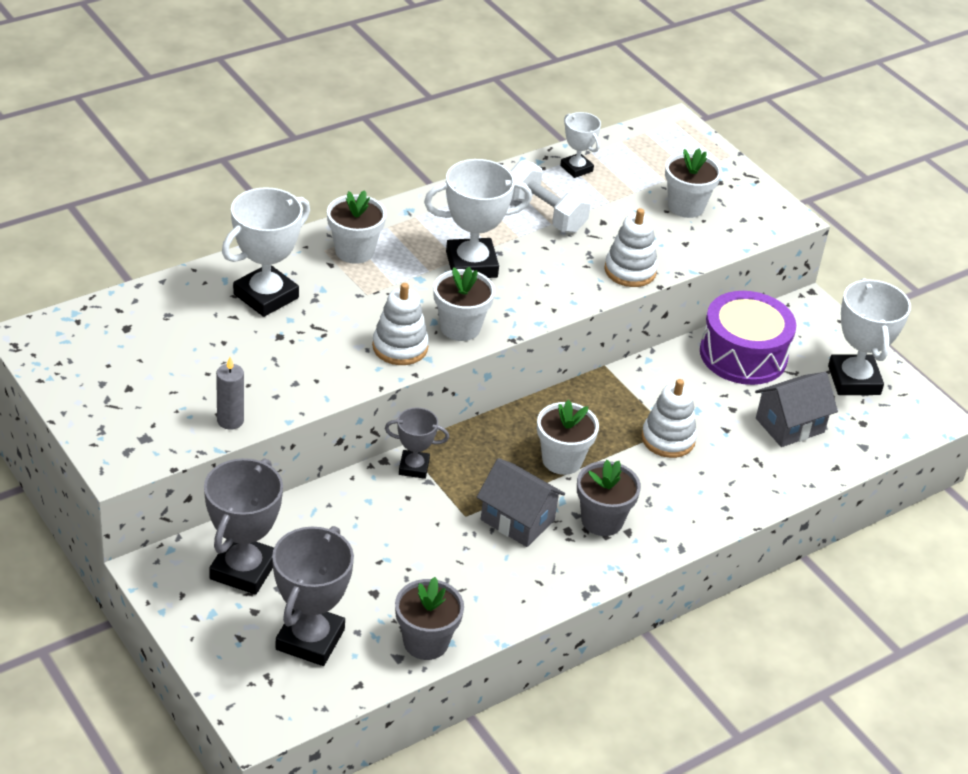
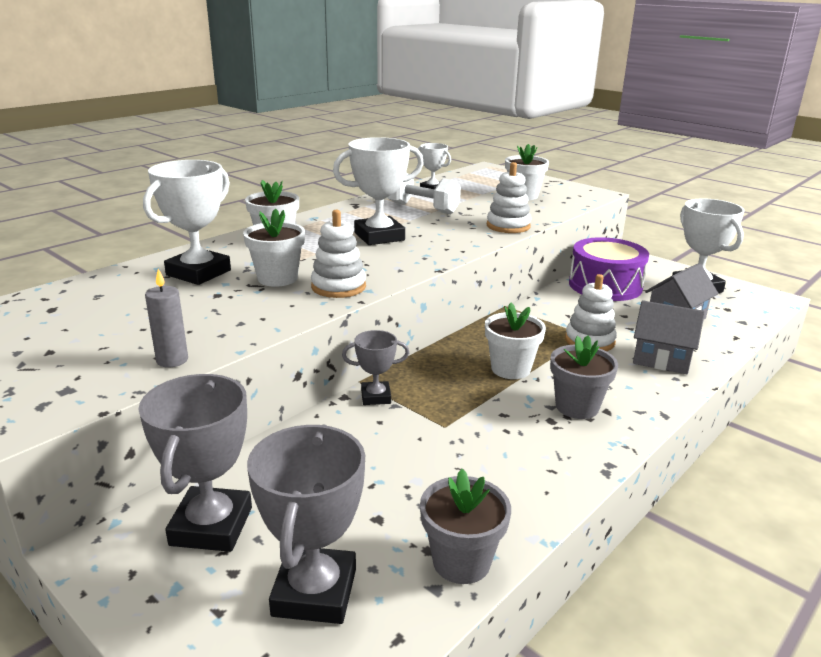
camera: 10 degrees left, 15 degrees down
white flower pot [433,267,495,341] -> white flower pot moved to [243,208,305,287]
grey house [477,458,565,547] -> grey house moved to [633,300,705,374]

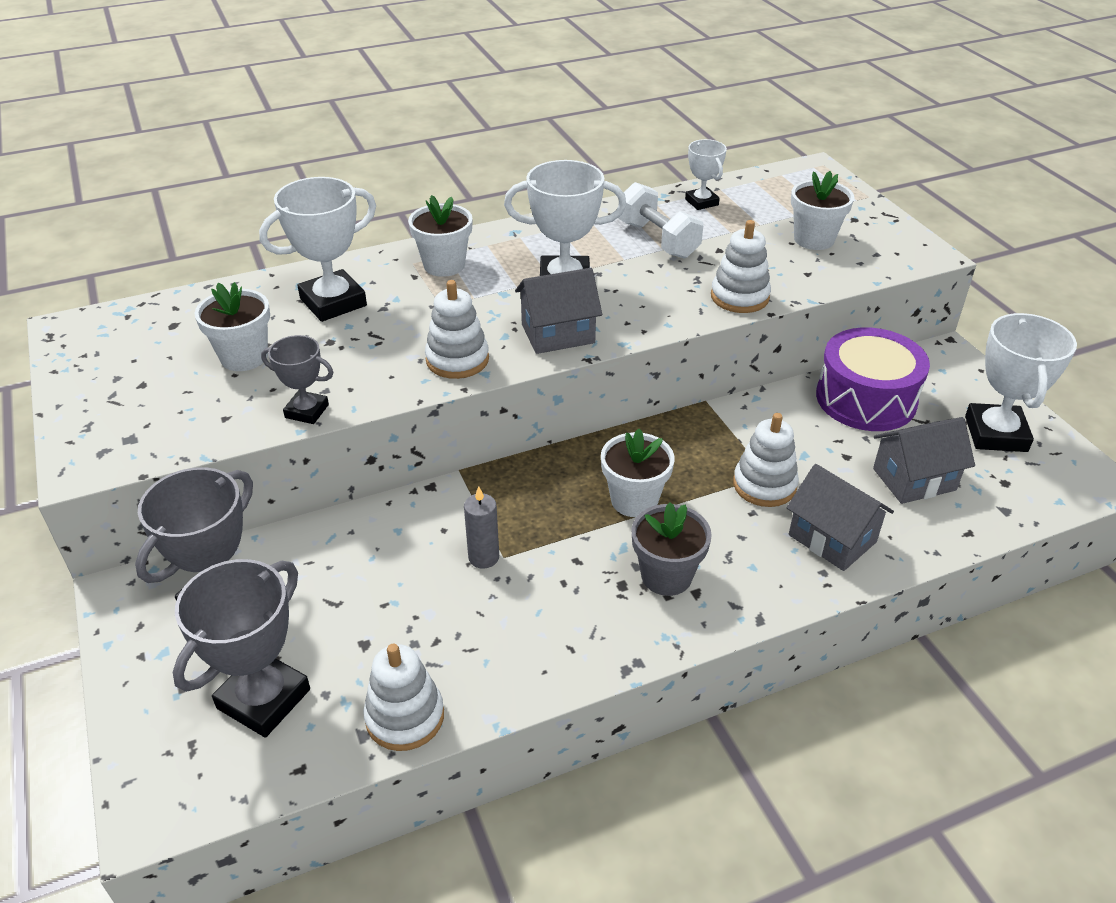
camera: 25 degrees right, 15 degrees up
grey candle [145,269,188,368] -> grey candle moved to [464,486,499,569]
white flower pot [243,208,305,287] -> white flower pot moved to [194,282,270,371]
grey trophy [342,330,409,405] -> grey trophy moved to [261,335,333,424]
grey flower pot [420,469,511,584] -> white stacking toy [363,644,444,751]
none -> grey house [515,268,602,354]

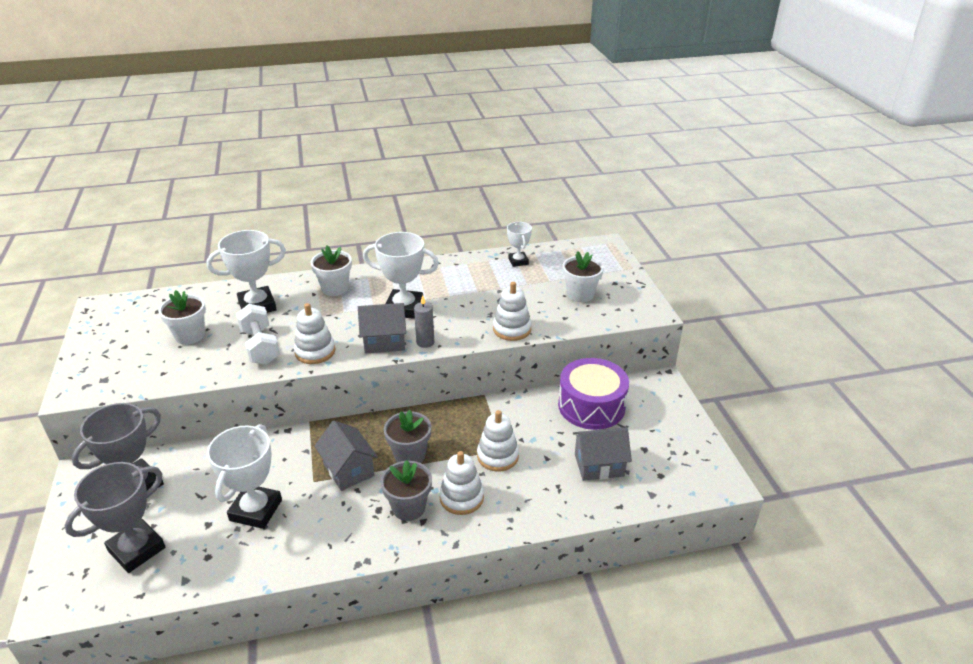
camera: 10 degrees right, 5 degrees down
grey trophy [261,335,333,424] -> none
white stacking toy [363,644,444,751] -> white stacking toy moved to [439,451,484,515]
grey candle [464,486,499,569] -> grey candle moved to [414,295,434,348]
white flower pot [601,429,674,517] -> grey flower pot [384,410,431,463]
white dumbbell [618,182,703,259] -> white dumbbell moved to [236,304,280,365]
grey house [787,464,894,571] -> grey house moved to [314,421,378,491]
white trophy [965,313,1077,452] -> white trophy moved to [207,424,282,529]

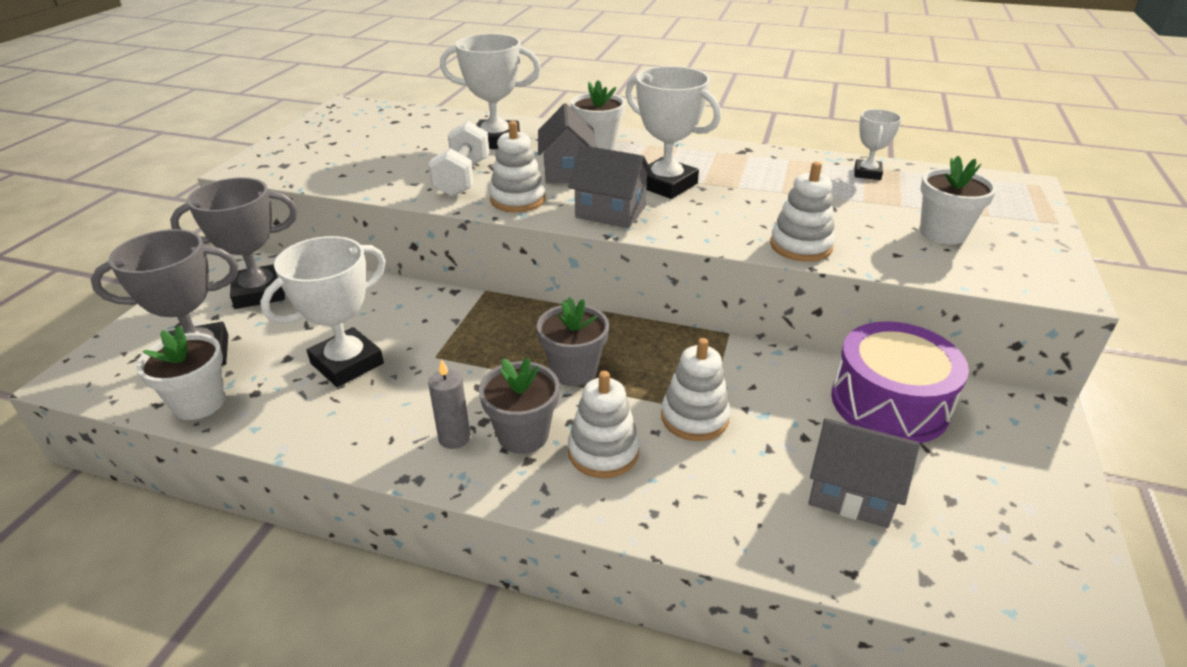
camera: 30 degrees right, 0 degrees up
white flower pot [158,290,206,345] -> white flower pot moved to [136,326,225,420]
grey house [314,421,378,491] -> grey house moved to [538,103,596,183]
grey candle [414,295,434,348] -> grey candle moved to [428,359,470,449]

